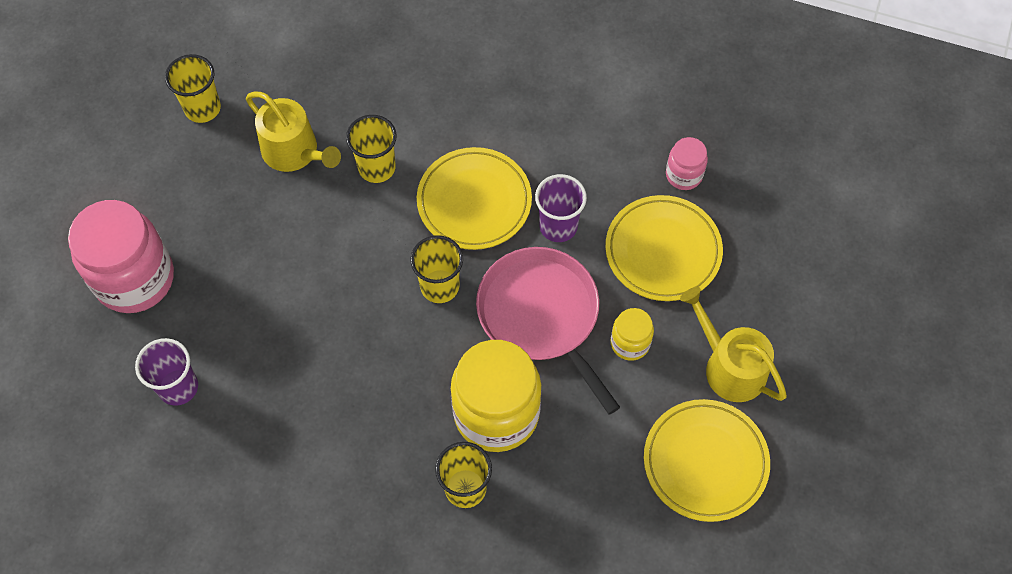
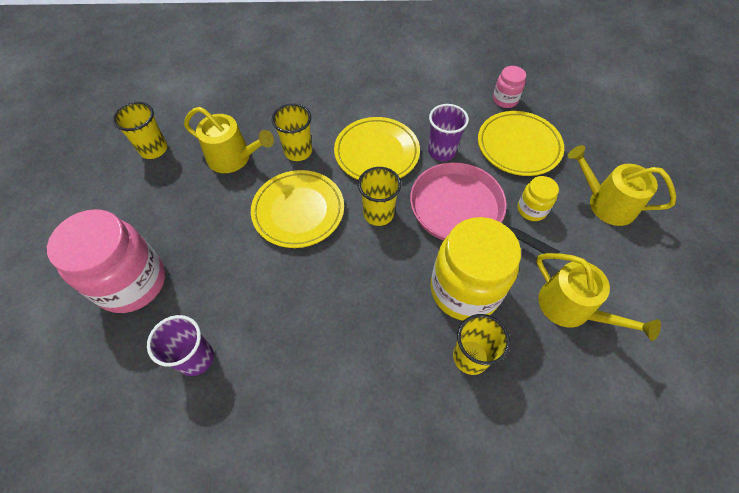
camera: 20 degrees left, 5 degrees down
yellow plate [644,399,770,522] -> yellow plate moved to [251,170,344,248]
none -> yellow watering can [536,253,661,341]

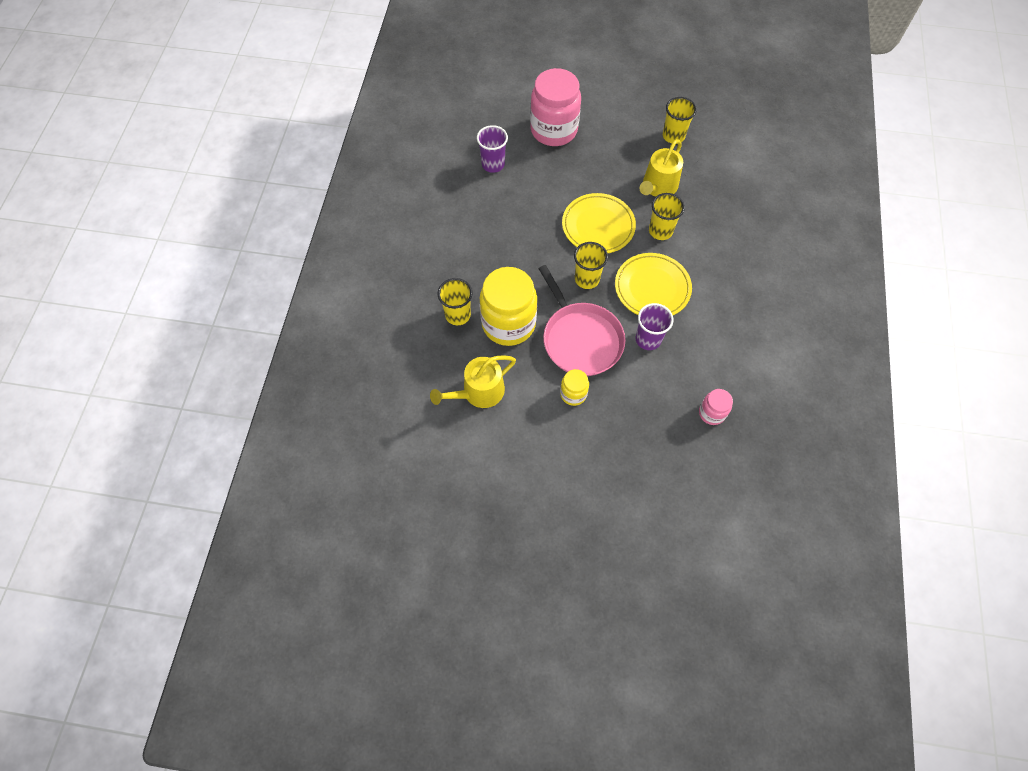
camera: 100 degrees right, 5 degrees up
pink pan [410,162,560,260] -> pink pan turned 105 degrees clockwise [538,265,626,376]
yellow plate [478,111,564,176] -> none
yellow watering can [568,145,676,226] -> none

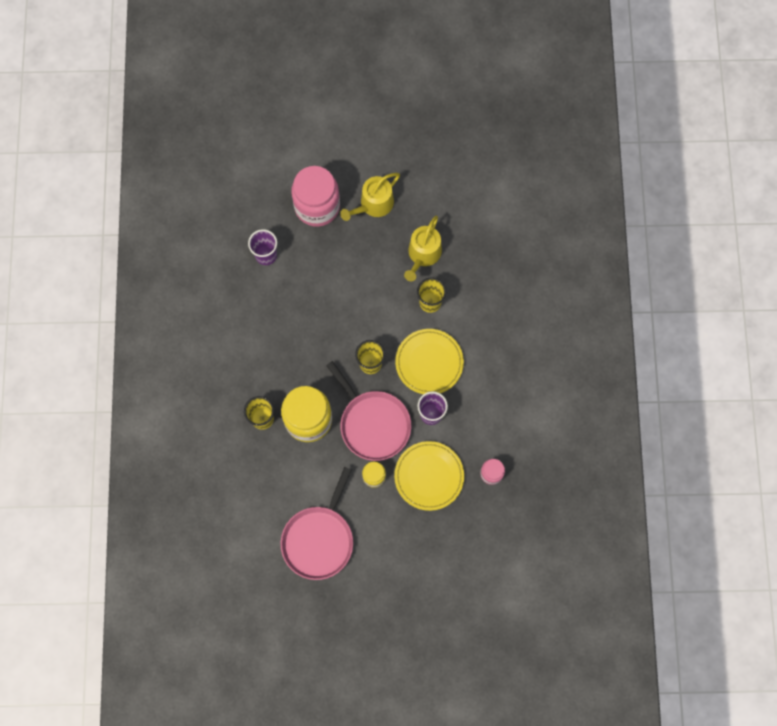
camera: 10 degrees left, 10 degrees up
yellow watering can [430,355,516,408] -> yellow watering can moved to [340,173,400,221]
yellow plate [562,193,636,253] -> yellow plate moved to [394,441,464,511]
yellow cup [663,97,697,143] -> none
none -> pink pan [281,467,353,580]

